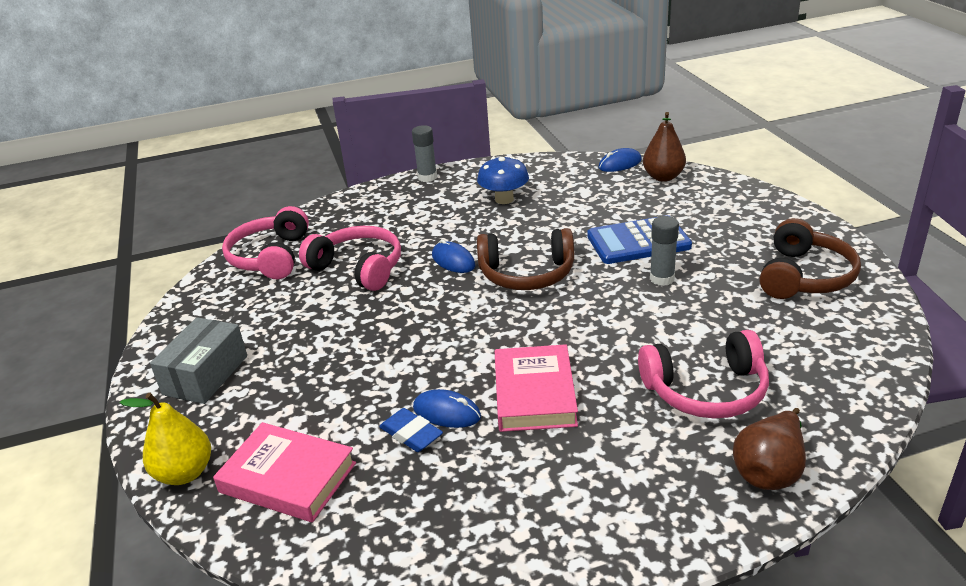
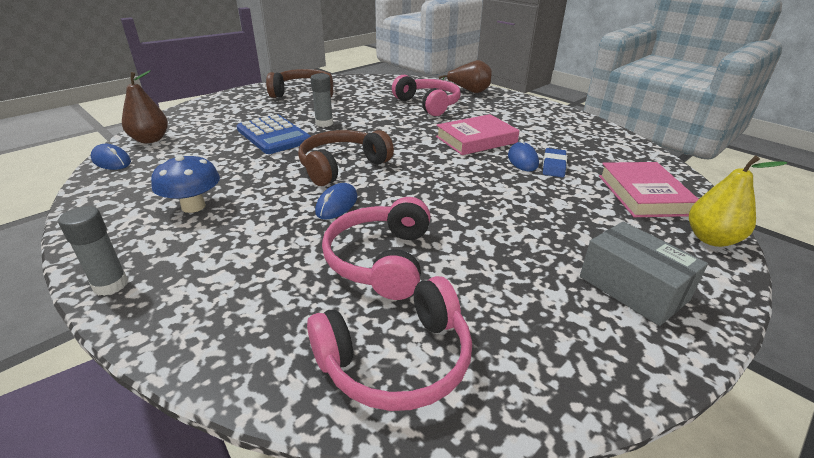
camera: 120 degrees left, 0 degrees up
grey box [150,317,247,404] -> grey box turned 60 degrees clockwise [580,222,708,326]
brown headphones [477,228,574,290] -> brown headphones turned 105 degrees counterclockwise [298,130,394,186]

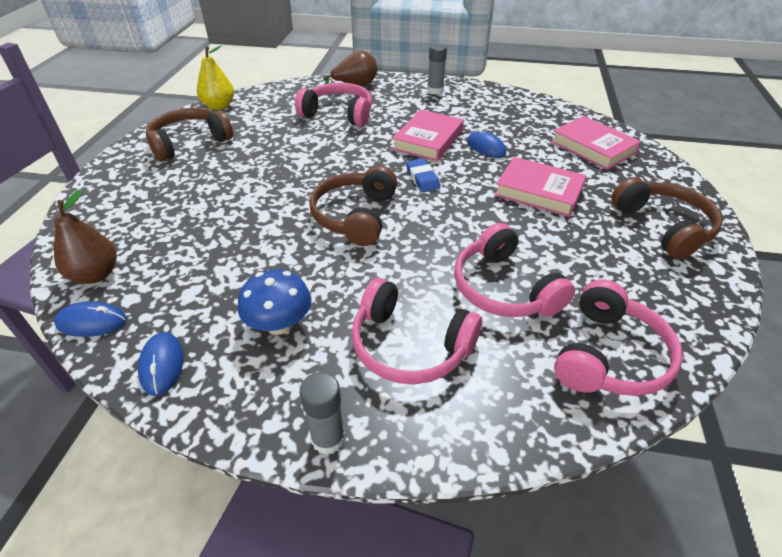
camera: 35 degrees left, 10 degrees up
blue calculator [237,114,311,154] -> none
grey glue stick [311,73,333,127] -> grey glue stick moved to [428,44,447,94]
blue mouse [315,183,357,220] -> blue mouse moved to [138,332,184,396]
blue eraser [543,148,567,178] -> blue eraser moved to [406,158,440,192]
grey box [580,222,708,326] -> brown headphones [611,177,723,259]
yellow pear [689,155,787,247] -> yellow pear moved to [197,46,234,110]
none -> pink headphones [352,278,482,384]
none -> pink book [494,157,587,217]

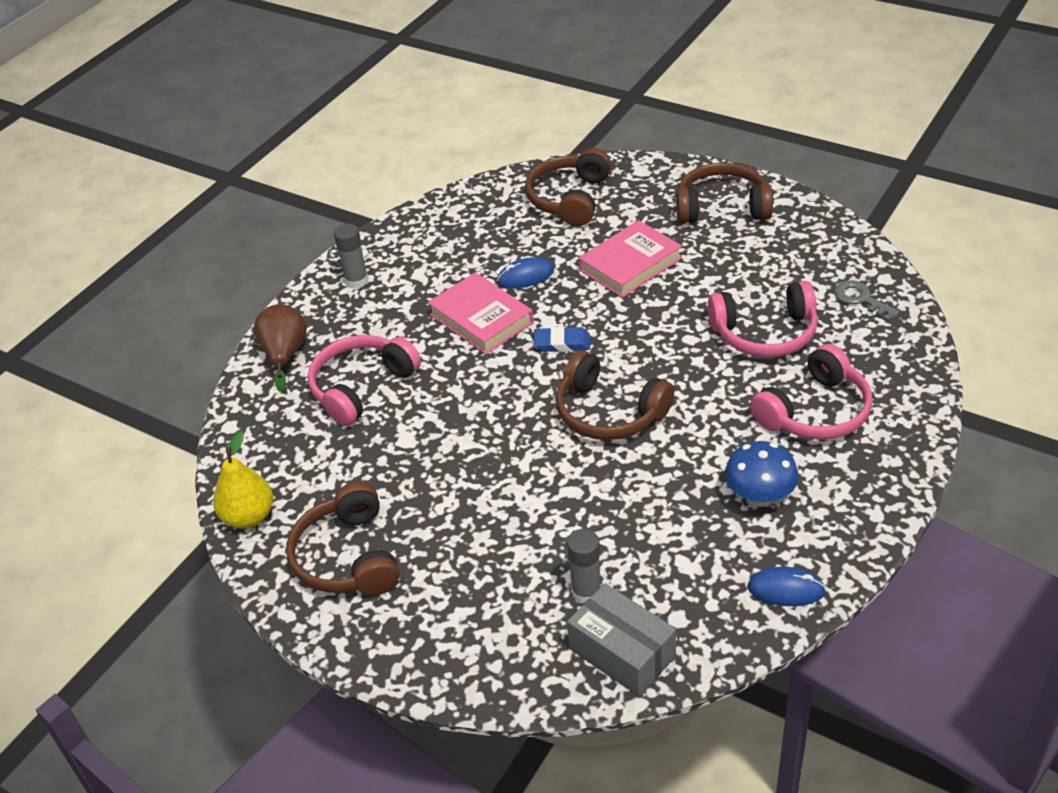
camera: 65 degrees left, 0 degrees up
brown pear [54,189,117,284] -> grey box [567,584,676,697]
blue mouse [54,301,127,337] -> none
grey glue stick [300,372,345,455] -> grey glue stick moved to [567,529,602,604]
pink book [551,116,641,170] -> brown headphones [525,148,611,226]
pink headphones [554,279,683,396] -> grey key [834,280,899,321]

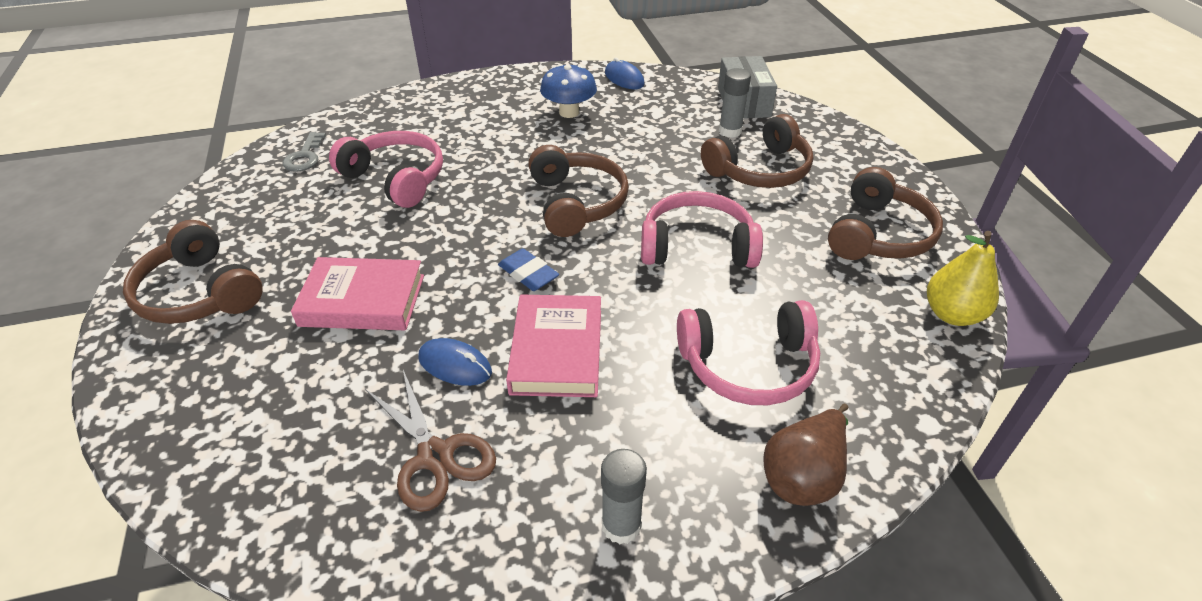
camera: 140 degrees left, 0 degrees up
brown headphones [525,148,611,226] -> brown headphones moved to [701,114,813,188]
pink headphones [750,344,872,440] -> pink headphones moved to [641,191,763,268]
none -> brown scissors [365,370,496,512]

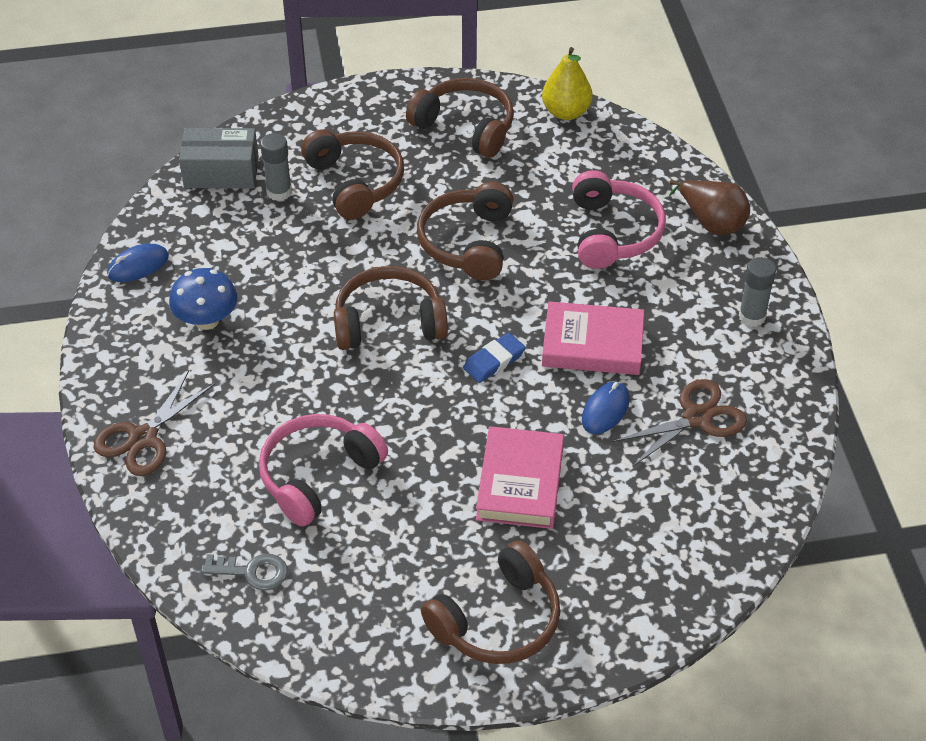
camera: 85 degrees left, 5 degrees up
pink headphones [641,191,763,268] -> brown headphones [417,182,513,281]
none -> brown scissors [94,370,215,476]

